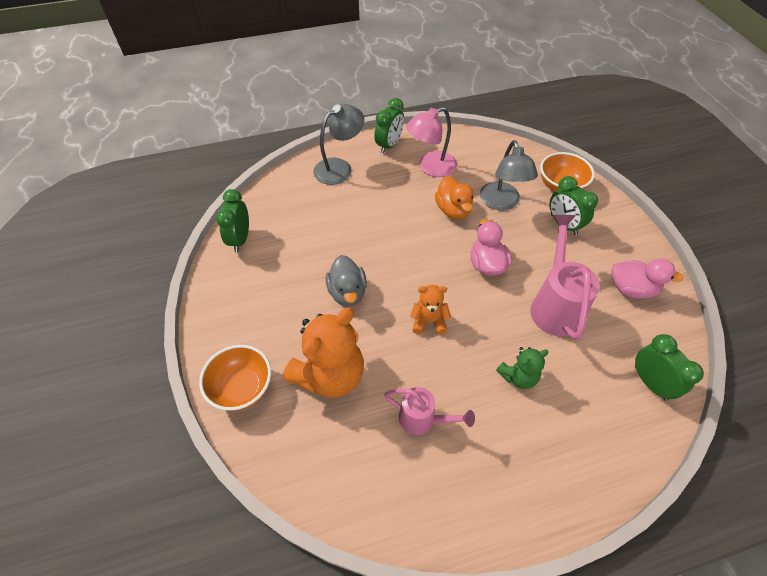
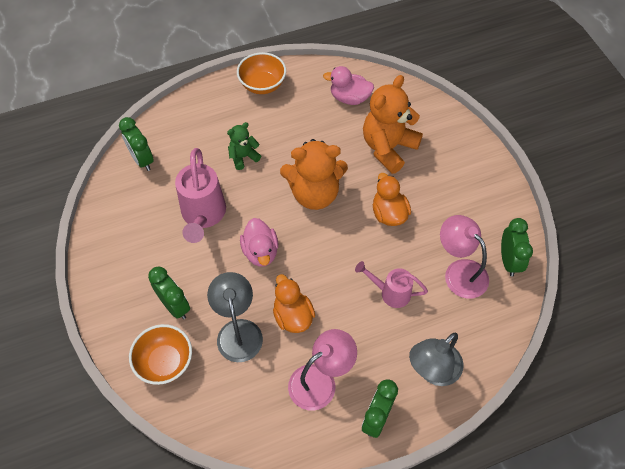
camera: 175 degrees right, 5 degrees up
orange bowl [199,345,271,411] -> orange bowl moved to [237,52,286,94]
grey duck [326,255,367,306] -> orange duck [372,173,411,226]
pink watering can [384,387,475,435] -> pink watering can moved to [355,261,428,308]
orange teddy bear [410,285,451,335] -> orange teddy bear [280,139,348,210], size x1.93
pink duck [611,258,683,299] -> pink duck moved to [323,66,374,105]
none -> pink lamp [440,215,489,299]

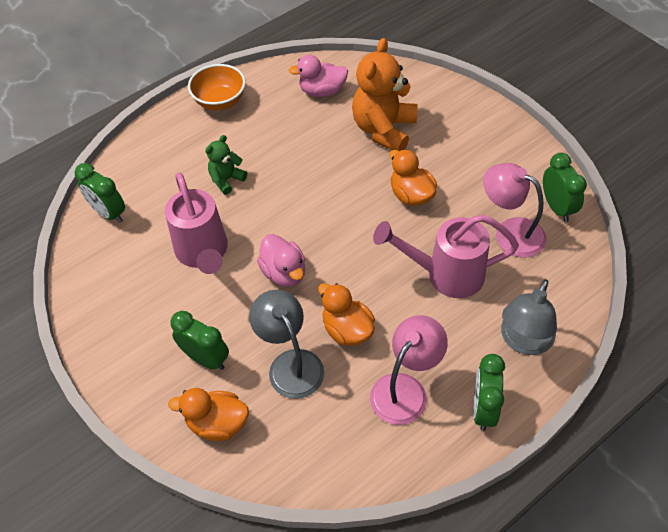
camera: 15 degrees left, 5 degrees down
orange bowl [129,324,192,385] -> orange duck [168,388,249,441]
orange teddy bear [280,139,348,210] -> none
pink watering can [355,261,428,308] -> pink watering can [373,214,519,298], size x1.64

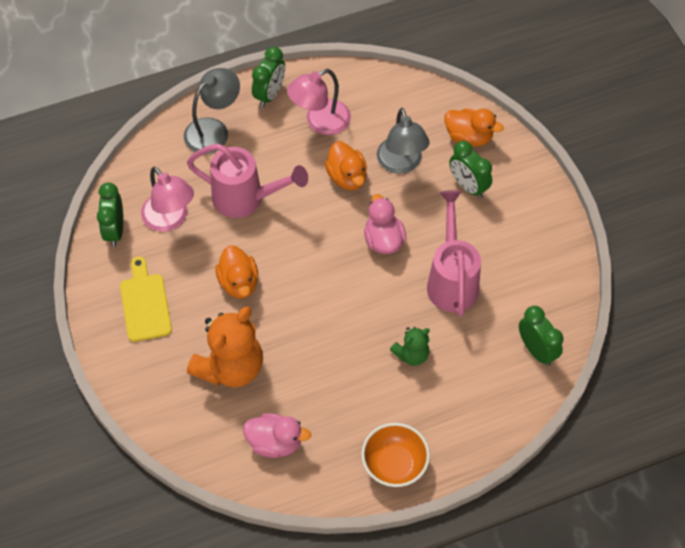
camera: 165 degrees left, 5 degrees up
none -> yellow cutting board [120,257,172,342]

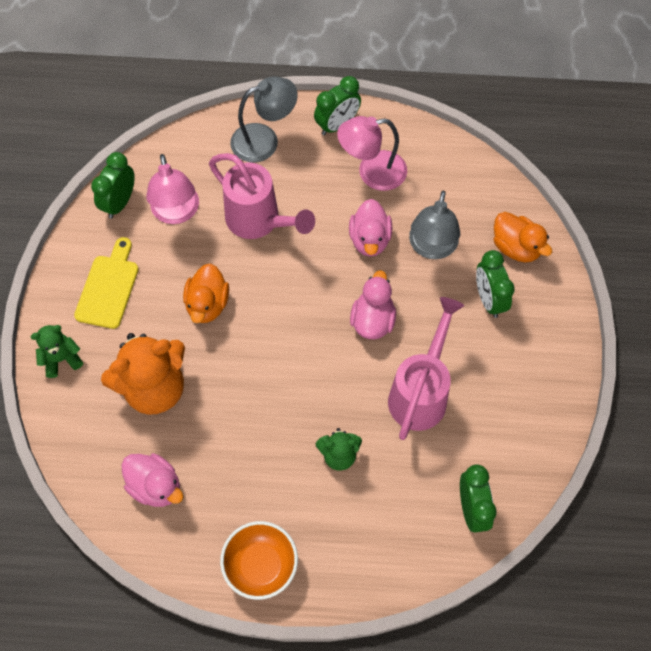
camera: 25 degrees right, 5 degrees up
orange duck [325,141,367,190] -> pink duck [349,199,392,257]
none -> green teddy bear [30,325,83,378]

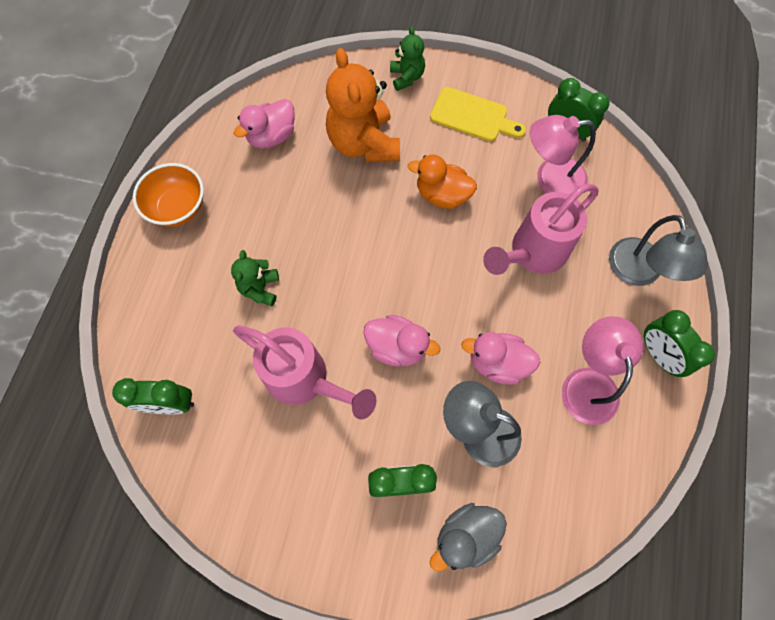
camera: 100 degrees right, 5 degrees up
orange duck [494,212,552,262] -> grey duck [430,503,507,571]

